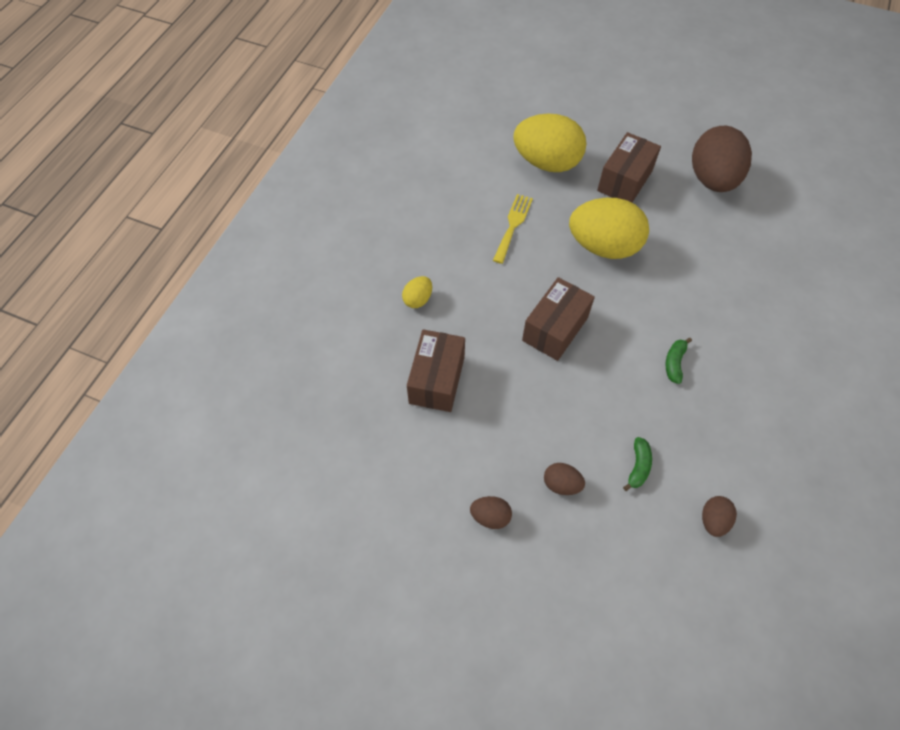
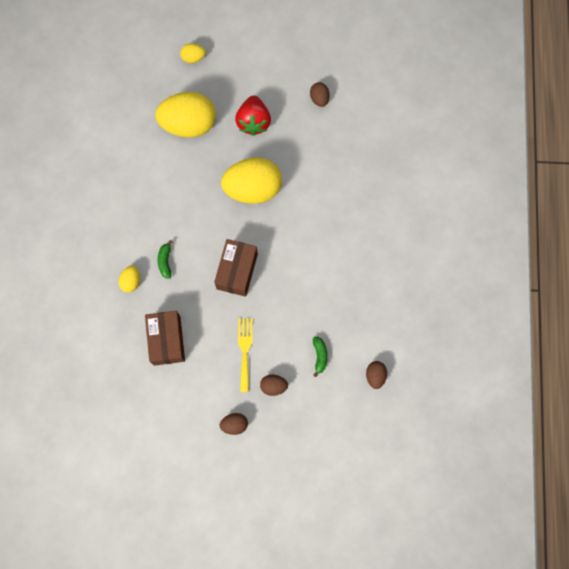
camera: 20 degrees left, 15 degrees up
yellow fork [493,194,533,264] -> yellow fork moved to [238,318,252,392]
brown box [597,132,661,203] -> red strawberry [235,95,271,136]
green banana [666,338,692,384] -> green banana moved to [158,240,173,279]
brown egg [692,126,752,192] -> brown egg [310,82,330,107], size x0.44
none -> yellow egg [180,43,206,63]

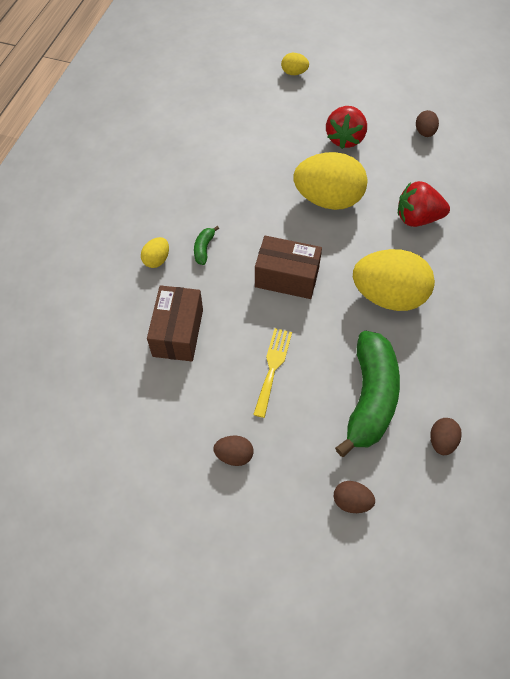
camera: 15 degrees right, 15 degrees down
yellow egg [155,92,216,138] -> yellow egg moved to [353,249,435,311]
brown box [214,239,258,297] -> brown box turned 75 degrees clockwise [255,236,322,299]
brown egg [260,375,288,396] -> brown egg moved to [334,481,375,513]
green banana [313,337,328,377] -> green banana [335,331,400,457], size x2.46
none -> red strawberry [398,181,450,227]

